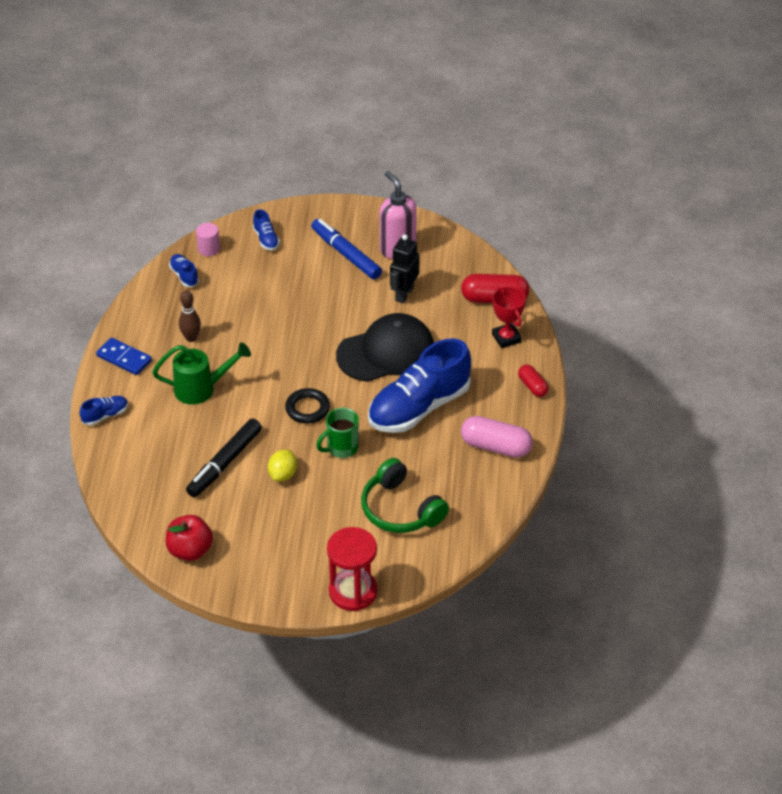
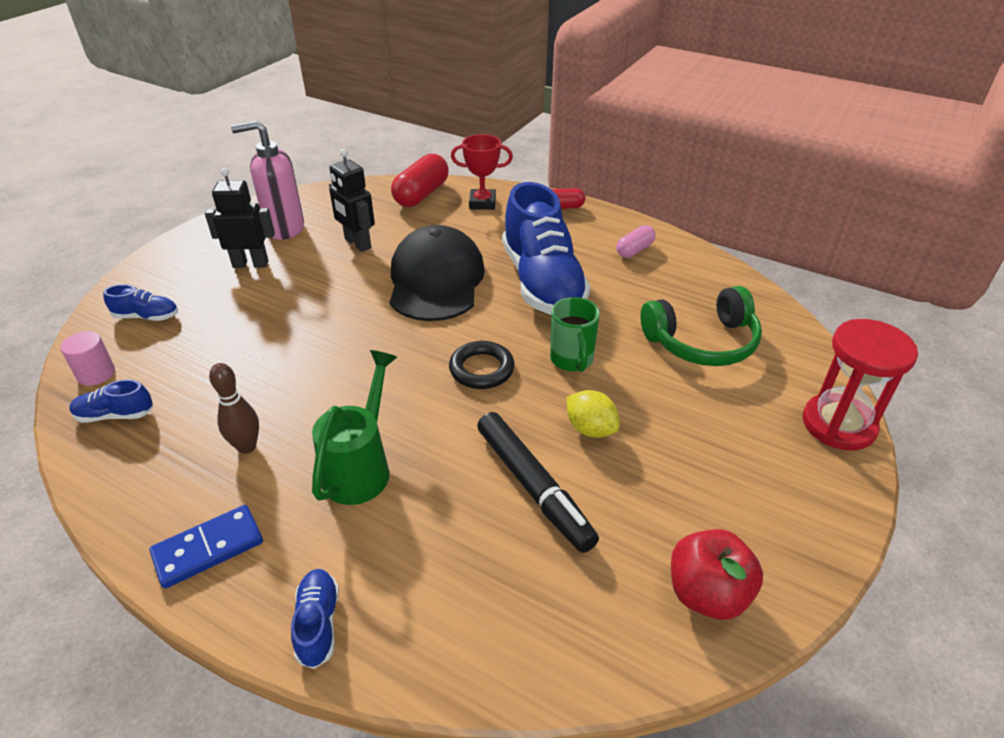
camera: 65 degrees left, 5 degrees down
blue marker [311,219,382,279] -> black robot [205,168,275,268]
pink capsule [461,416,533,458] -> pink capsule [616,225,656,258], size x0.58

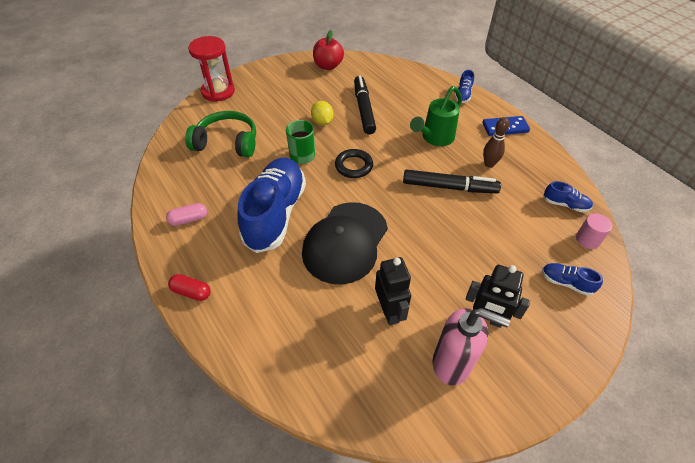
camera: 155 degrees left, 10 degrees up
red capsule [391,154,449,207] -> none
red trophy [451,134,513,210] -> none
none -> black marker [403,169,501,193]

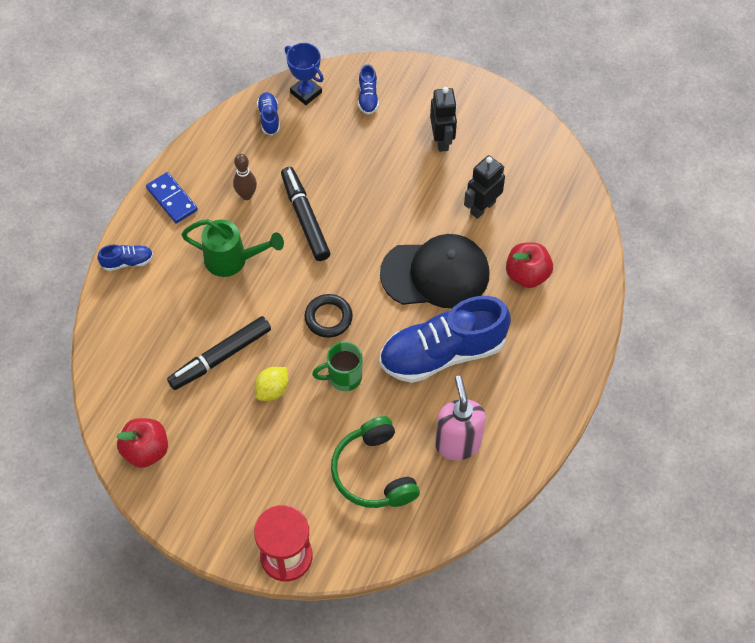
camera: 120 degrees left, 10 degrees up
pink capsule [166,203,207,226] -> none
red capsule [168,274,211,301] -> none
pink soap dispenser [432,308,510,385] -> pink soap dispenser moved to [435,376,486,460]
pink cylinder [576,213,612,249] -> blue trophy [285,43,324,105]
none -> red apple [506,243,553,288]

